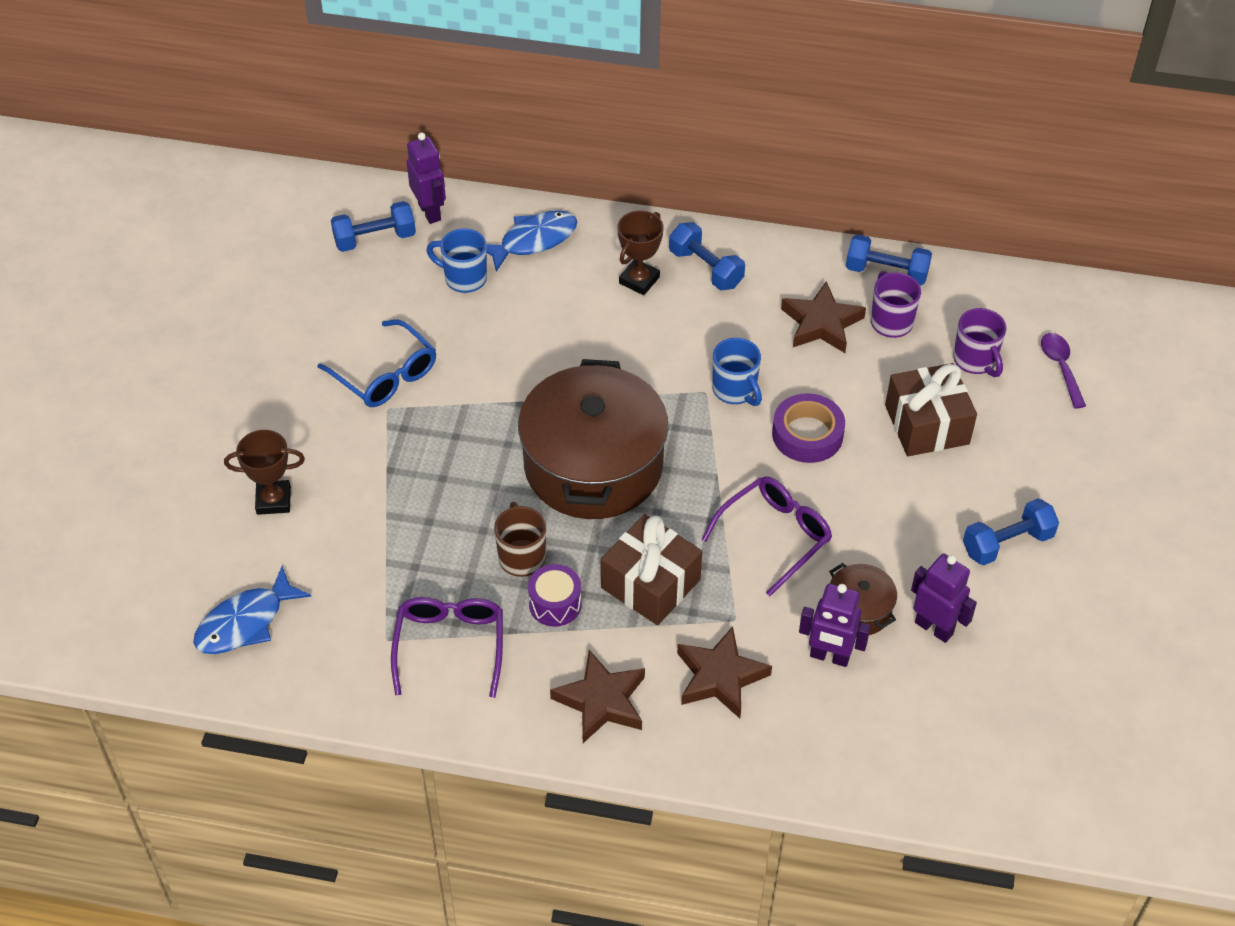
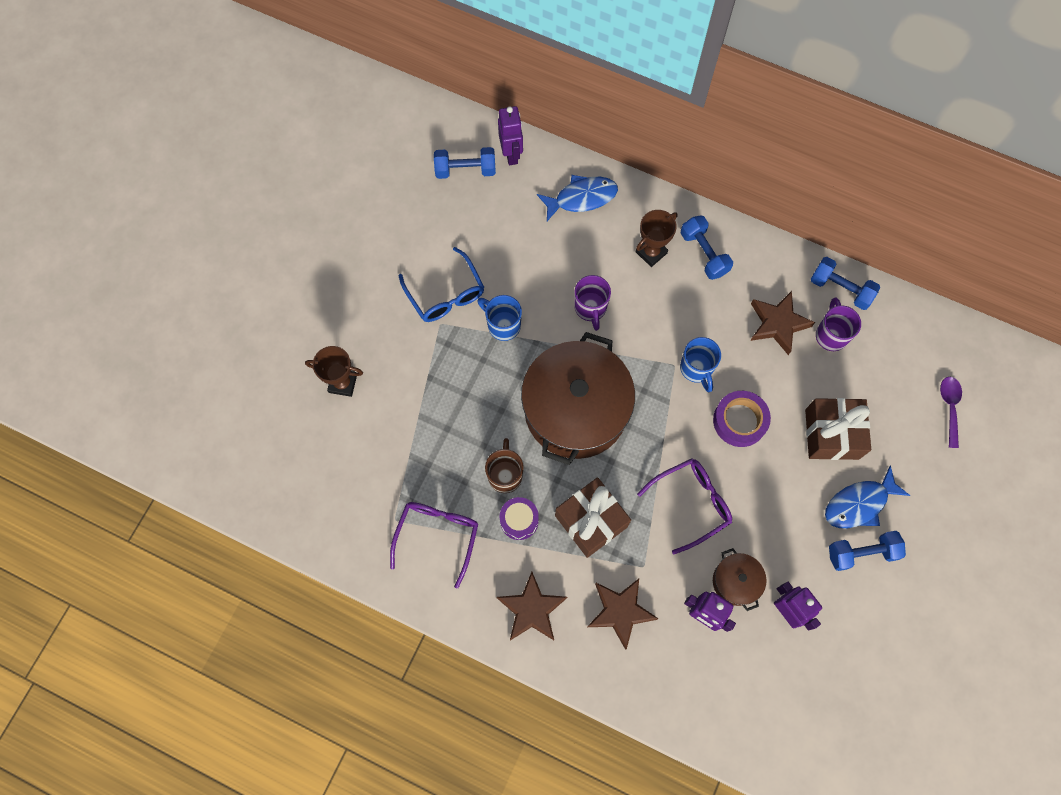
camera: 15 degrees right, 20 degrees up
blue fish [193,566,312,654] -> blue fish moved to [825,465,910,528]
blue mug [426,228,487,293] -> blue mug moved to [477,295,522,341]
purple mug [953,308,1006,377] -> purple mug moved to [574,275,611,331]

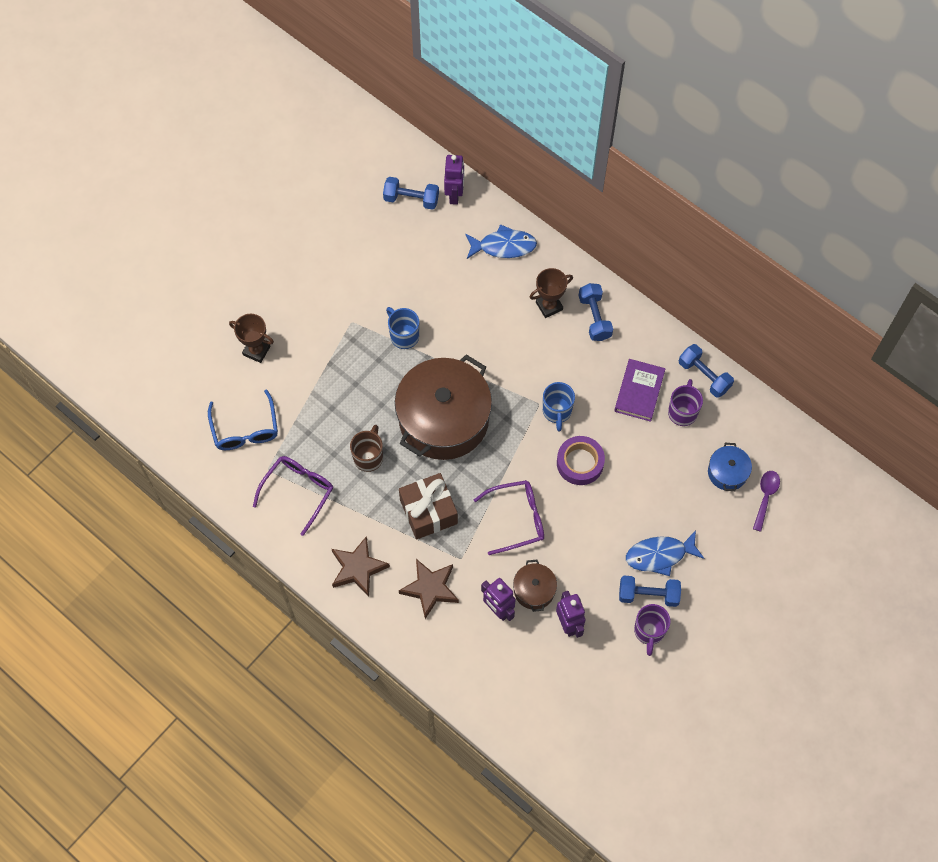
camera: 15 degrees right, 5 degrees down
blue glasses [399,247,484,322] -> blue glasses moved to [208,389,278,450]
purple drum [500,497,539,540] -> none
purple mug [574,275,611,331] -> purple mug moved to [634,604,671,656]
brown star [750,291,815,355] -> purple book [614,359,666,422]
brown gift [805,398,871,460] -> none
none -> blue pot [708,443,752,491]

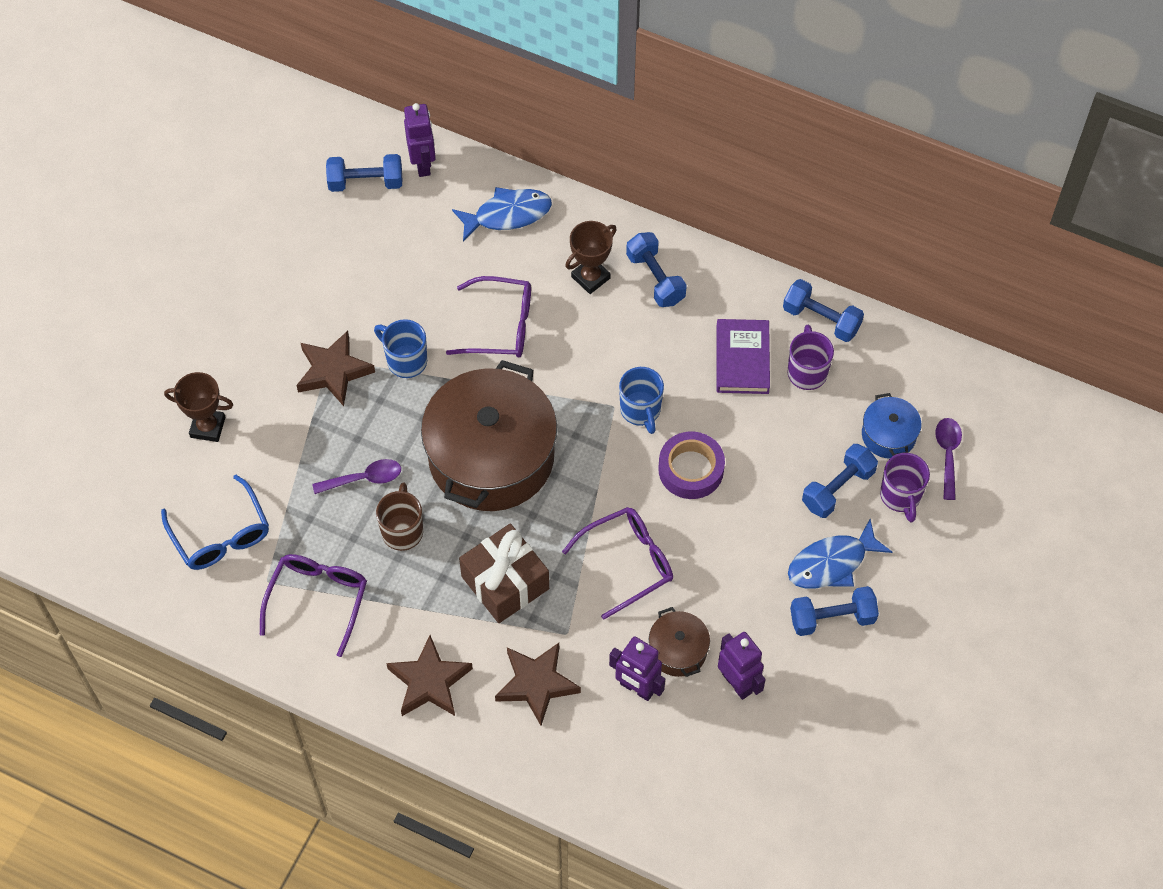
camera: 15 degrees left, 5 degrees down
purple mug [634,604,671,656] -> purple mug moved to [880,453,930,522]
none -> brown star [296,331,375,406]
none -> purple spoon [312,459,401,494]
none -> purple glasses [446,276,531,358]
none -> blue dumbbell [802,444,878,518]

